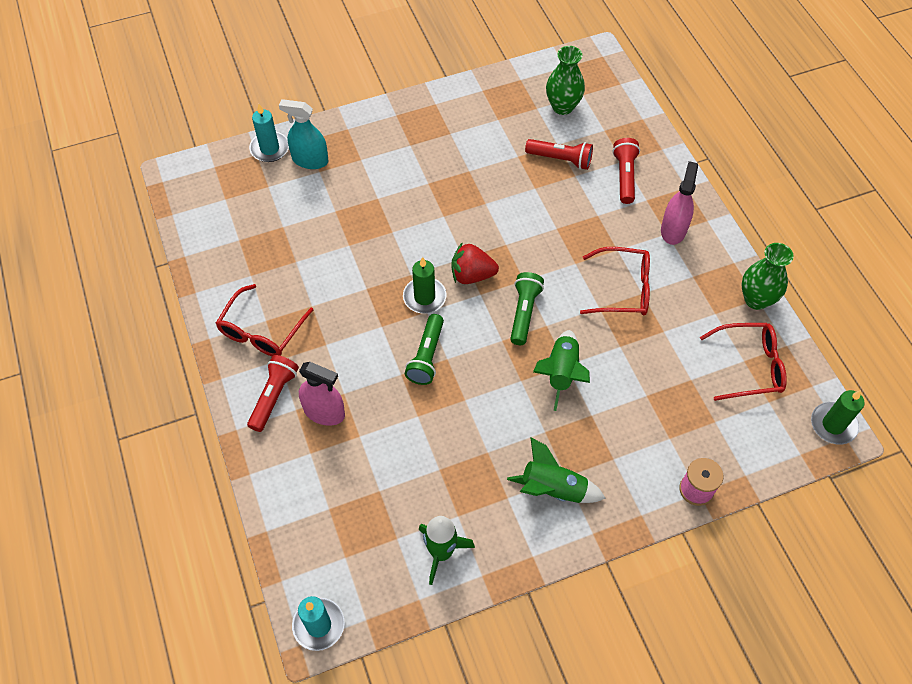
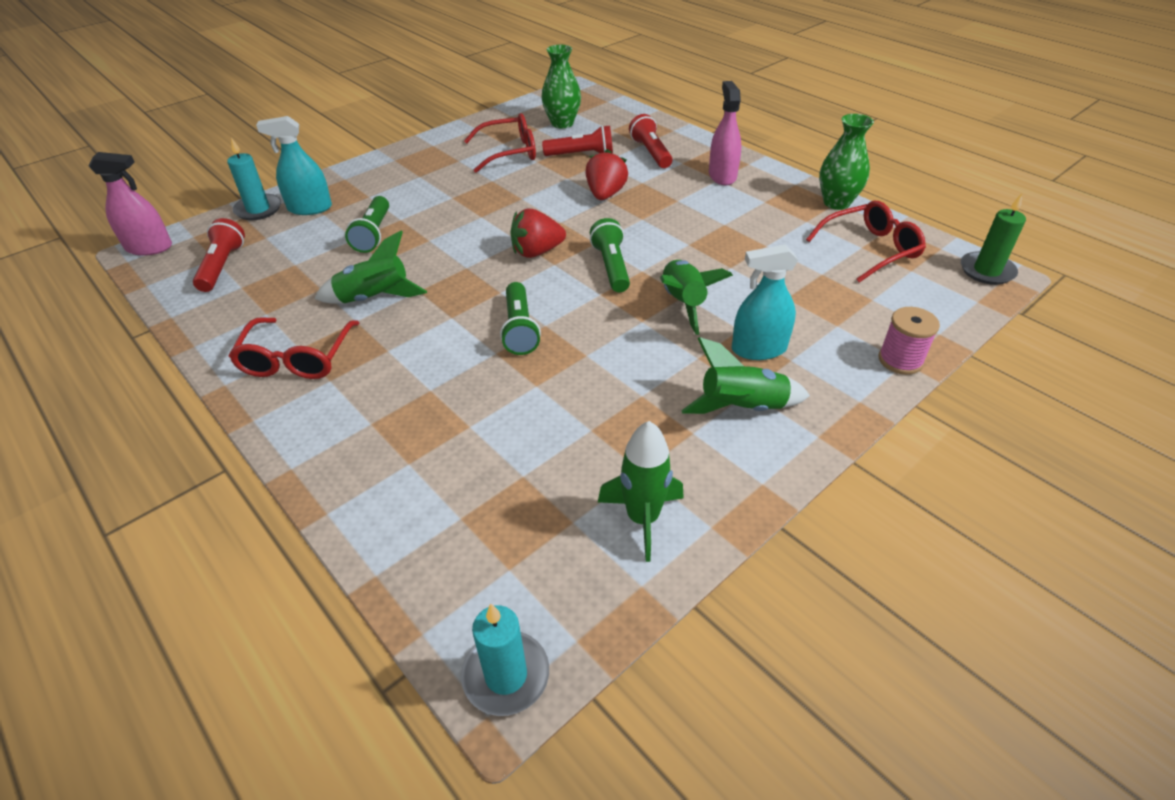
camera: 20 degrees left, 15 degrees down
red flashlight [247,355,299,432] -> red flashlight moved to [193,218,245,292]
pink spray bottle [299,362,345,426] -> pink spray bottle moved to [88,152,172,256]
green candle [403,257,447,314] -> none
red glasses [580,247,650,315] -> red glasses moved to [464,113,536,173]
none -> green rocket [314,231,427,303]
none -> green flashlight [345,196,389,253]
none -> red strawberry [585,149,628,200]
none -> turquoise spray bottle [732,245,798,360]

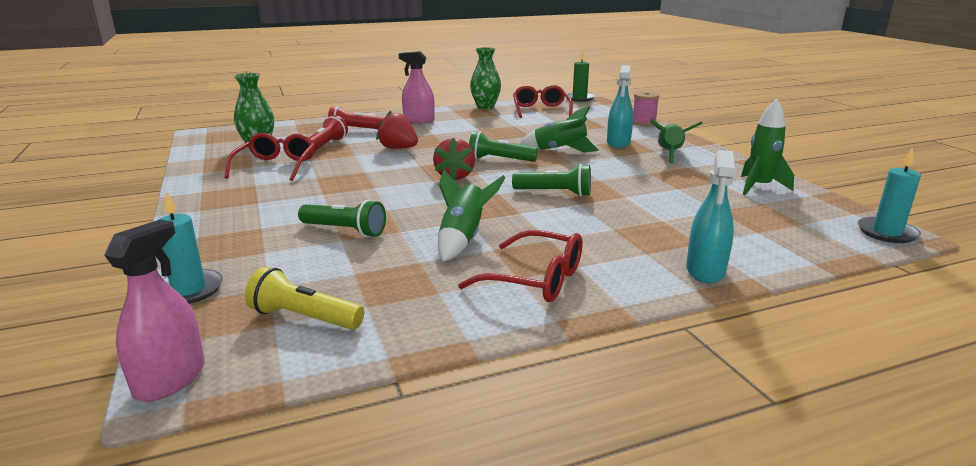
camera: 70 degrees left, 20 degrees down
red flashlight [193,218,245,292] -> yellow flashlight [245,267,364,330]
turquoise spray bottle [256,116,332,215] -> turquoise spray bottle moved to [686,150,735,283]

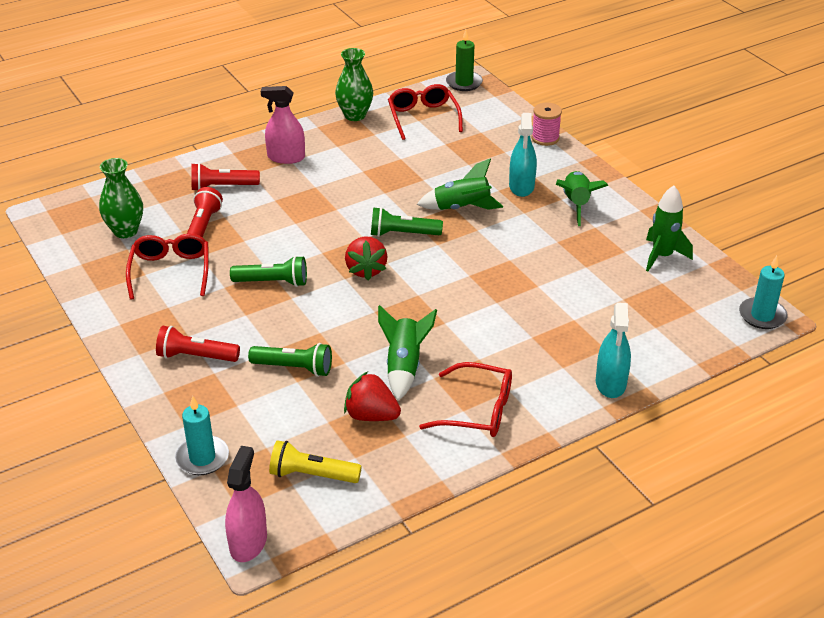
camera: 10 degrees left, 15 degrees up
red strawberry [376,111,418,149] -> red strawberry moved to [344,372,401,421]
green flashlight [512,164,591,197] -> green flashlight moved to [230,256,307,287]
none -> red flashlight [156,326,240,362]

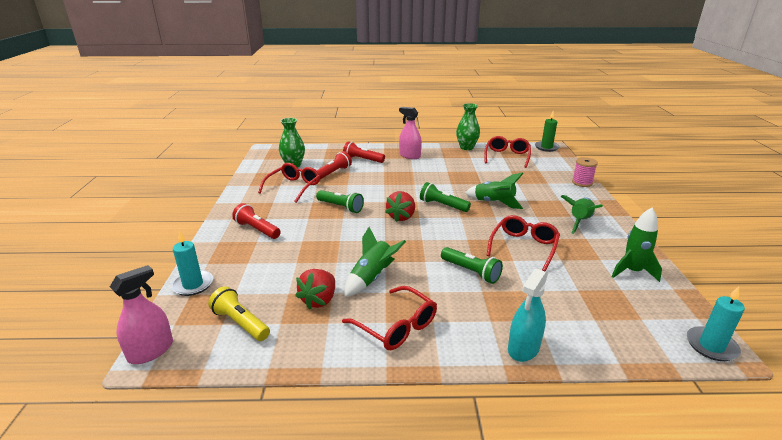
camera: 30 degrees right, 10 degrees down
green flashlight [248,343,332,377] -> green flashlight moved to [441,247,503,284]
red strawberry [344,372,401,421] -> red strawberry turned 120 degrees counterclockwise [295,269,335,309]
turquoise spray bottle [509,113,537,197] -> none
none -> red glasses [487,215,560,271]

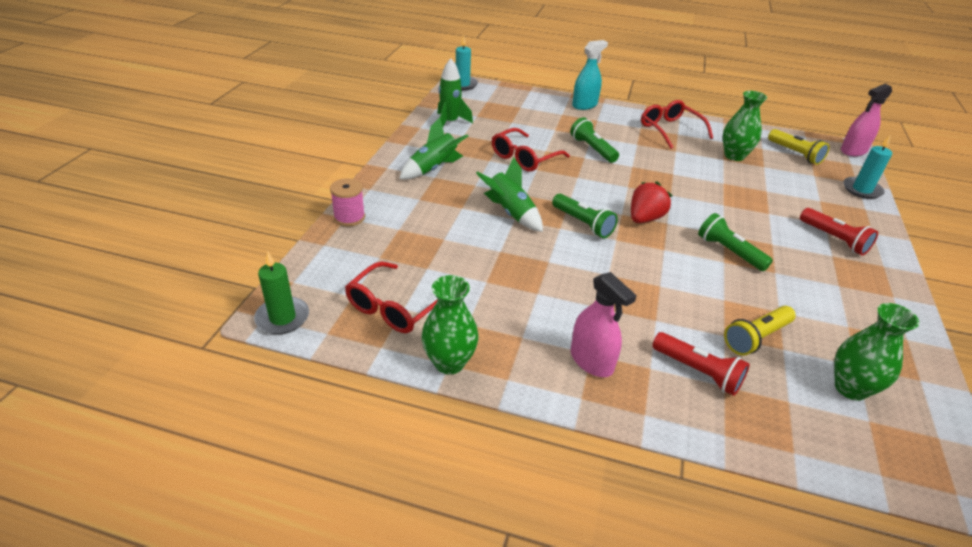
camera: 165 degrees left, 10 degrees up
red glasses [258,163,320,203] -> none
red strawberry [295,269,335,309] -> green vase [723,91,767,161]
red flashlight [316,151,352,179] -> yellow flashlight [724,306,796,356]
green rocket [345,227,406,297] -> none

